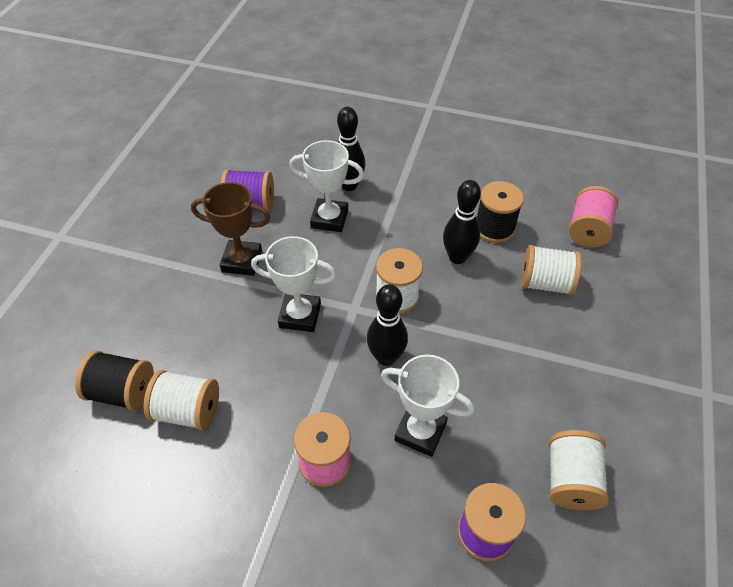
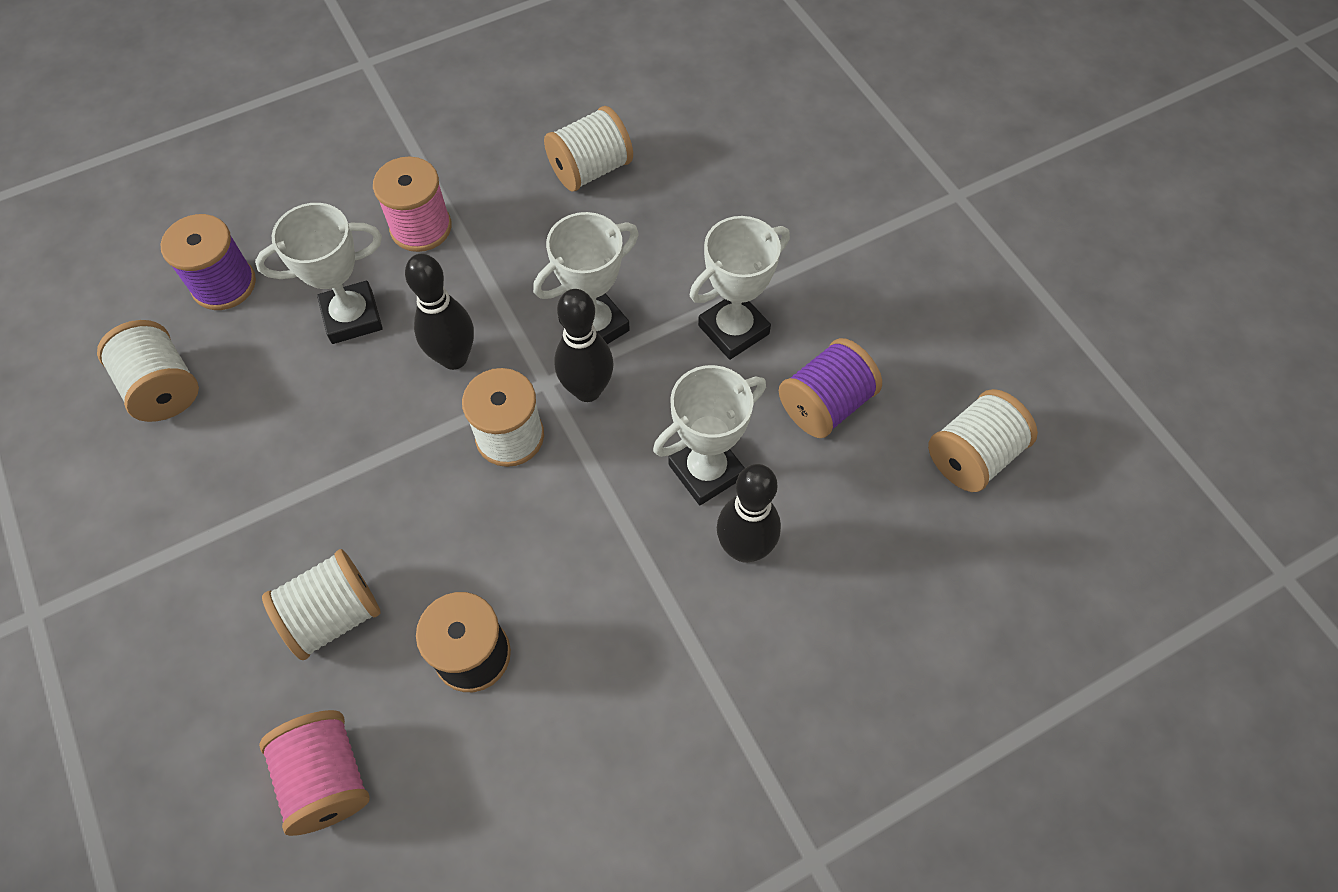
camera: 135 degrees right, 10 degrees up
black spool [75,350,154,411] -> none
brown trophy [191,182,270,276] -> white trophy [690,216,790,360]
black bowling pin [443,180,481,264] -> black bowling pin moved to [554,289,614,402]
none -> white spool [928,389,1038,492]

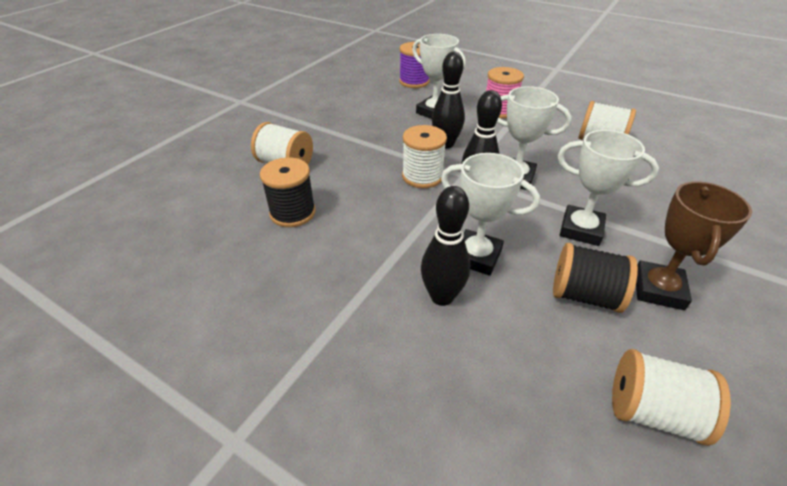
camera: 60 degrees right, 20 degrees down
white spool [97,320,199,422] -> none
pink spool [259,710,370,836] -> none
purple spool [779,338,882,438] -> black spool [553,243,638,313]
none -> brown trophy [636,181,752,310]

